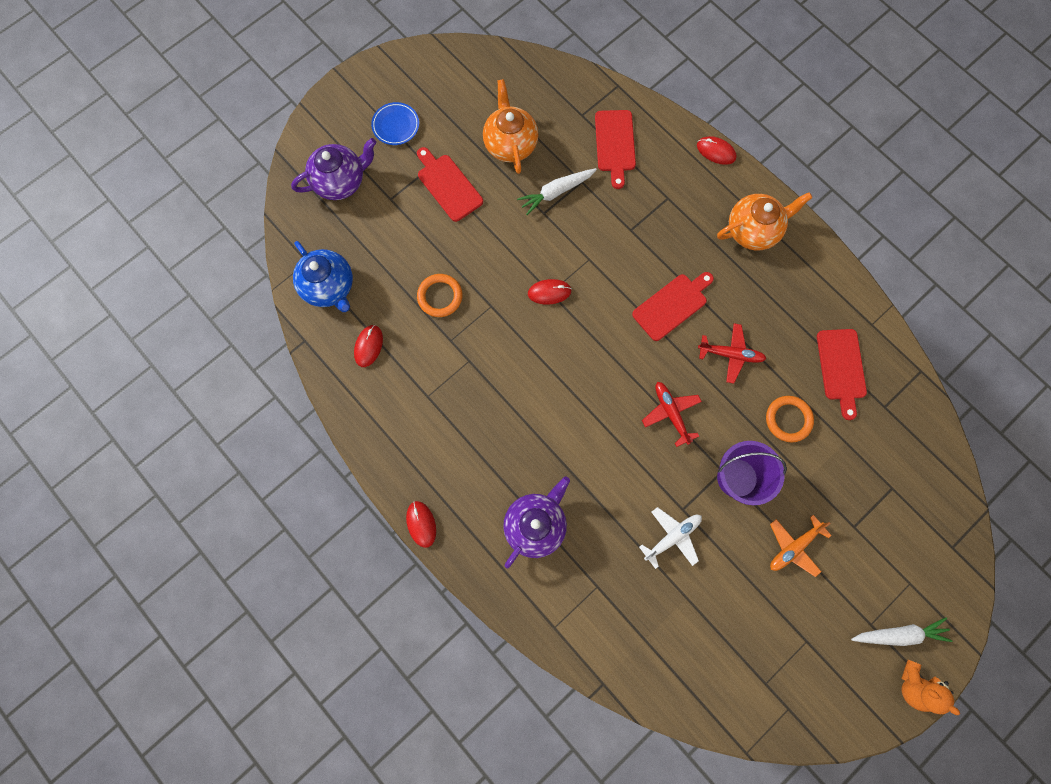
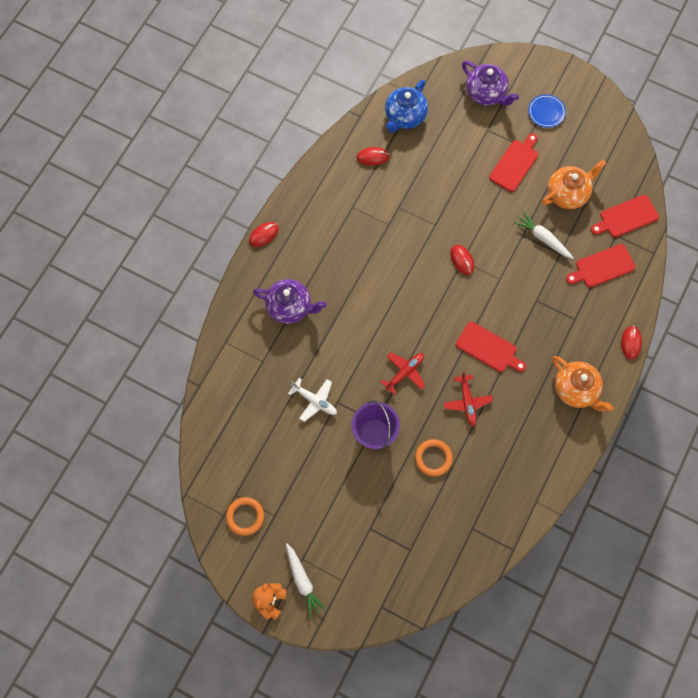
camera: 70 degrees right, 5 degrees down
orange ring [417,274,463,317] -> orange ring moved to [226,497,264,536]
orange plane [770,515,832,577] -> none
red cutting board [817,329,867,420] -> red cutting board moved to [591,195,659,237]

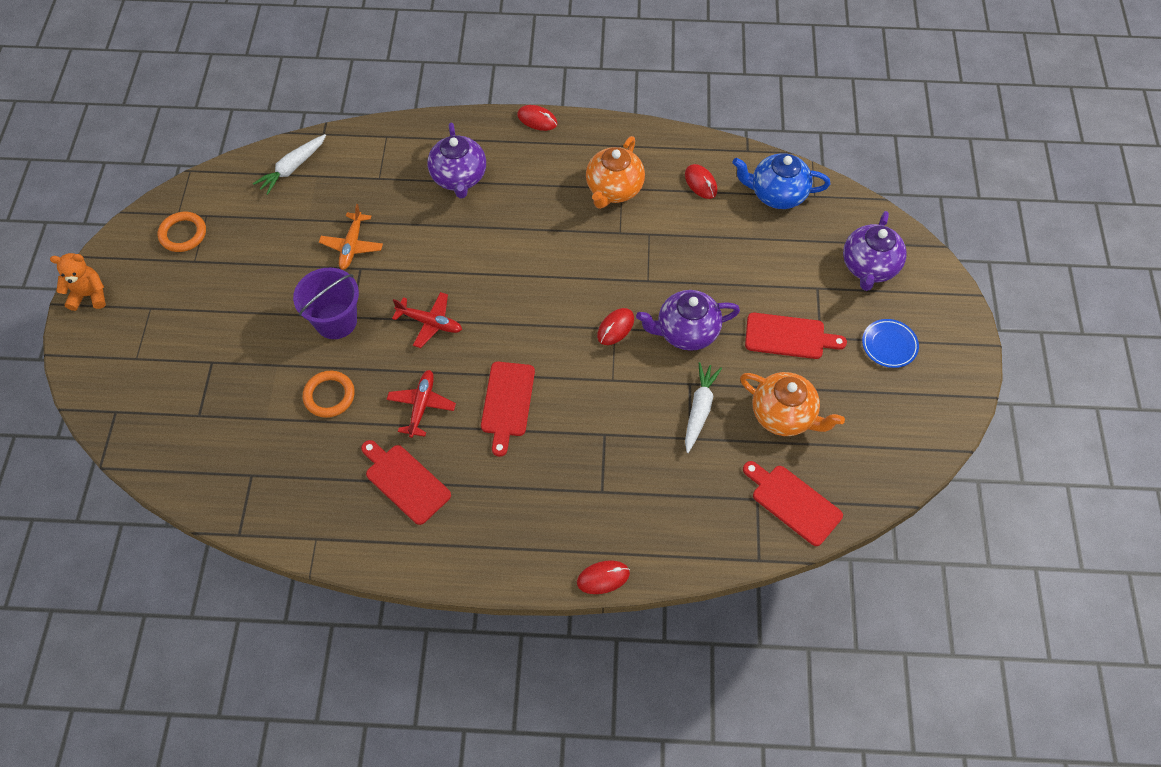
camera: 65 degrees right, 10 degrees down
white carrot [286,544,326,618] -> white carrot moved to [253,134,326,195]
white plane [288,378,337,422] -> orange plane [319,204,383,270]
red plane [444,371,493,426] -> red plane turned 135 degrees clockwise [387,370,456,438]
orange teapot [553,356,614,412] -> orange teapot moved to [586,136,645,209]
red cutting board [566,244,636,287] -> red cutting board moved to [361,440,451,525]
none -> purple teapot [636,290,740,351]

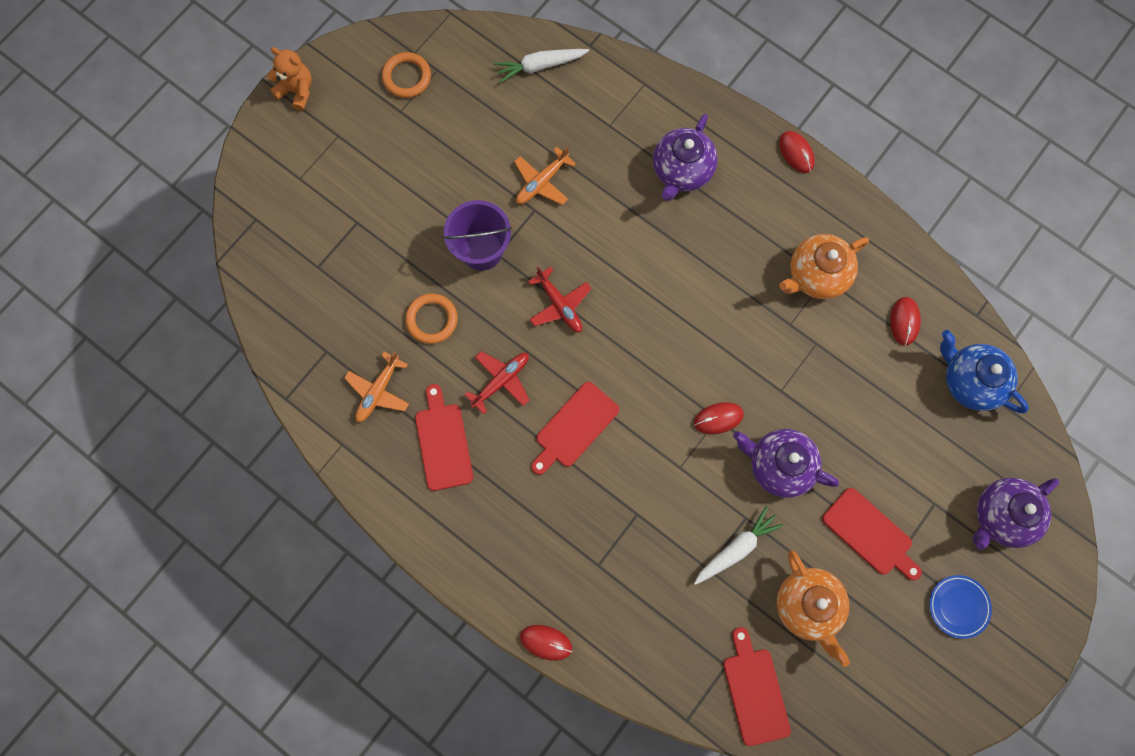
camera: 35 degrees right, 15 degrees up
none -> orange plane [344,351,409,422]

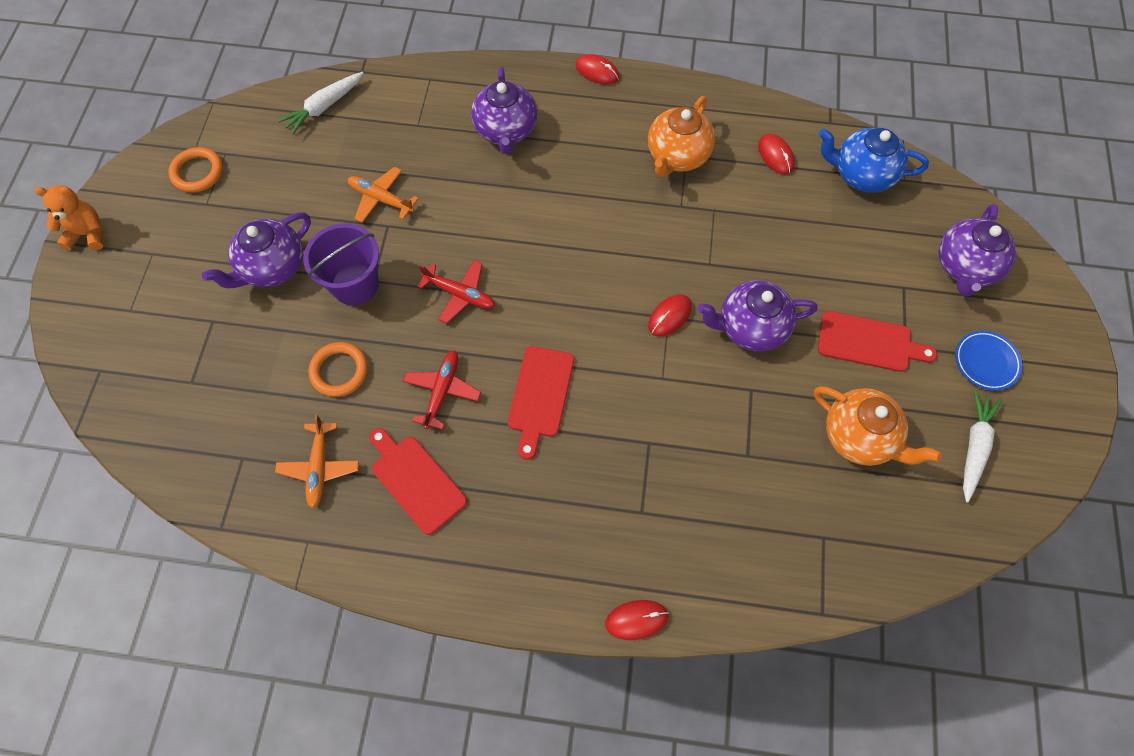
camera: 30 degrees left, 10 degrees down
orange plane [514,146,576,205] -> orange plane turned 105 degrees clockwise [348,167,419,223]
white carrot [694,506,784,585] -> white carrot moved to [963,390,1002,502]
red cutting board [723,627,791,746] -> none
none -> purple teapot [202,213,311,288]

